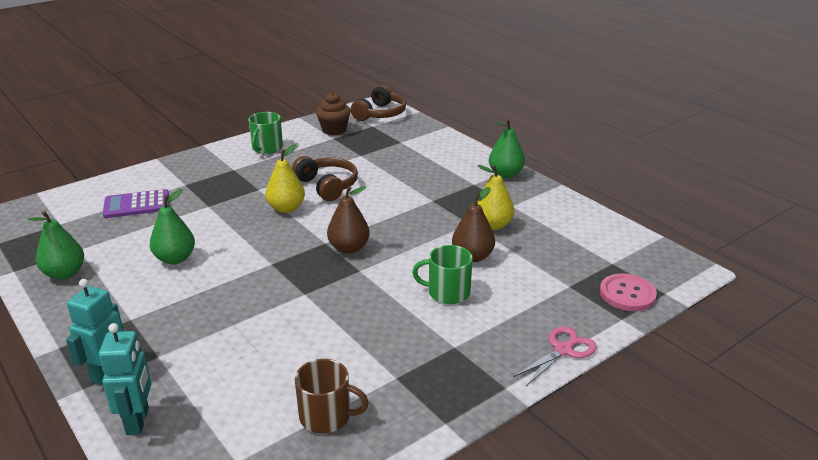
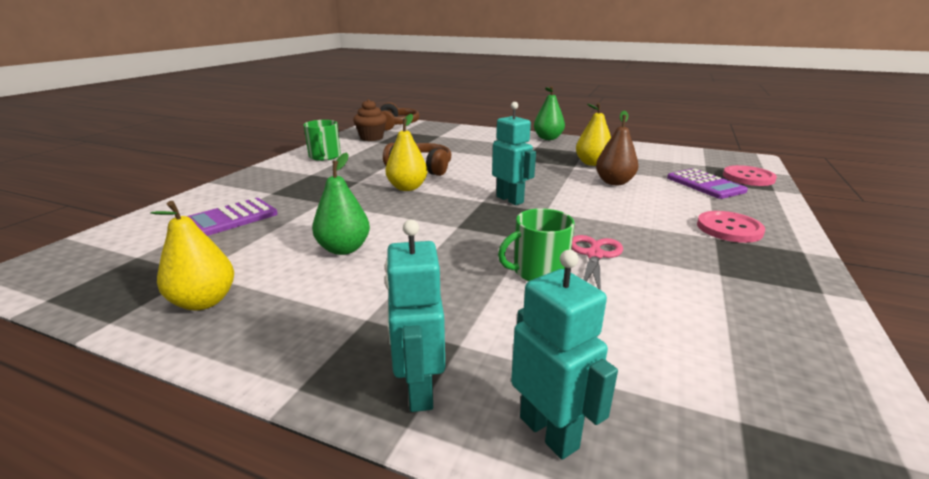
camera: 30 degrees left, 5 degrees down
green pear [28,211,84,279] -> yellow pear [150,201,234,311]
brown mug [295,359,369,434] -> none
brown pear [327,186,370,254] -> turquoise robot [492,102,536,205]
green mug [412,245,473,304] -> green mug moved to [498,208,575,281]
pink scissors [513,326,597,386] -> pink scissors moved to [571,235,623,290]
none -> purple calculator [667,169,748,199]
none -> pink button [697,211,765,243]

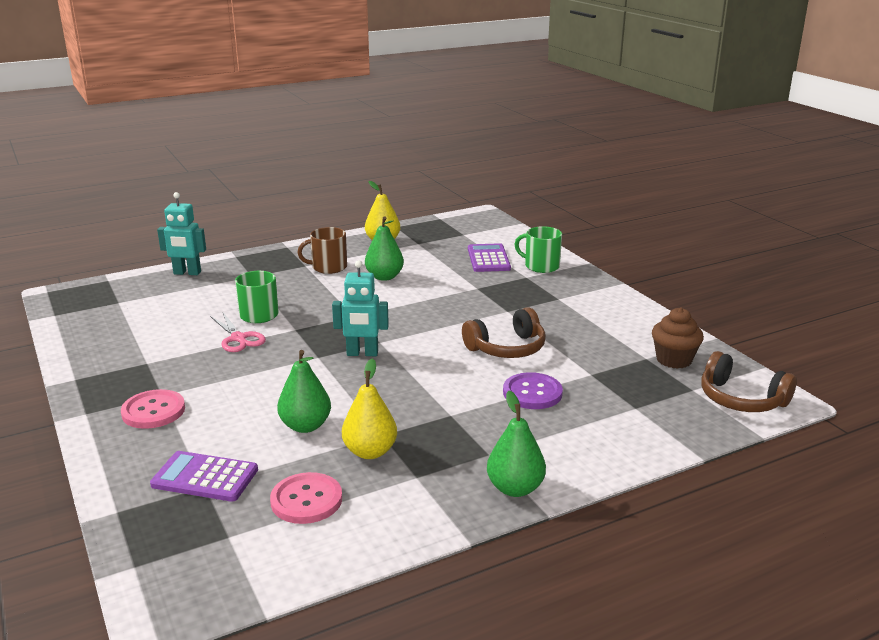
camera: 130 degrees right, 0 degrees up
green mug [304,120,341,161] -> green mug moved to [515,226,562,273]
turquoise robot [385,220,445,412] -> none
yellow pear [386,114,428,191] -> none
brown pear [596,110,638,185] -> green pear [277,350,331,433]
pink button [723,165,777,186] -> pink button moved to [270,472,342,524]
none -> brown mug [298,227,347,274]
none -> purple button [503,372,563,409]

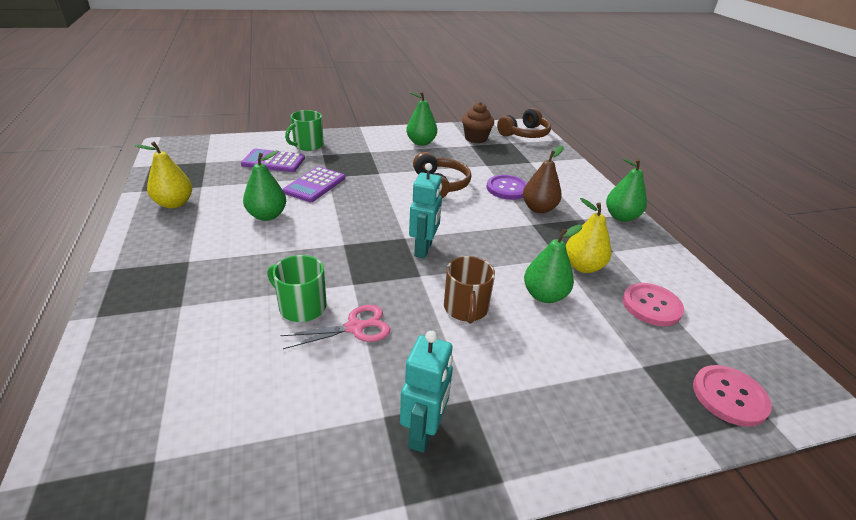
camera: 80 degrees left, 10 degrees up
pink button [121,389,185,429] -> pink button moved to [693,365,772,427]
purple calculator [150,451,258,502] -> purple calculator moved to [282,166,345,202]
turquoise robot [157,192,206,275] -> turquoise robot moved to [400,331,453,453]
brown mug [298,227,347,274] -> brown mug moved to [444,256,495,323]
none -> green pear [406,92,437,146]
none -> brown pear [523,146,564,213]

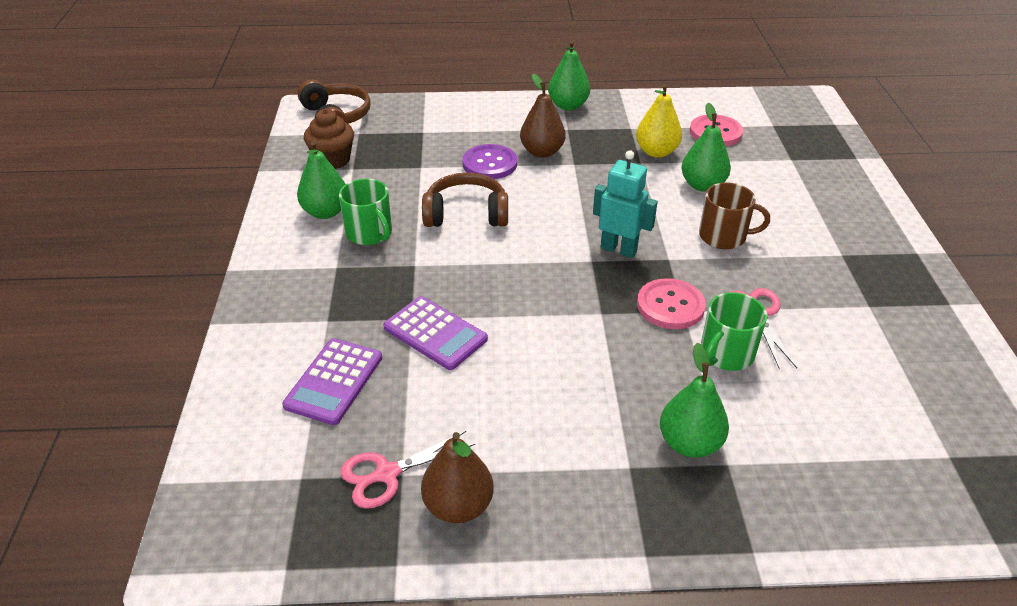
camera: 75 degrees left, 5 degrees up
yellow pear [134,142,192,208] -> brown pear [421,432,494,523]
green pear [243,150,286,221] -> green pear moved to [660,343,729,458]
green mug [285,110,324,151] -> green mug moved to [339,179,392,245]
turquoise robot [400,331,453,453] -> none
pink button [693,365,772,427] -> pink button moved to [637,278,706,329]
none -> pink scissors [340,431,475,509]

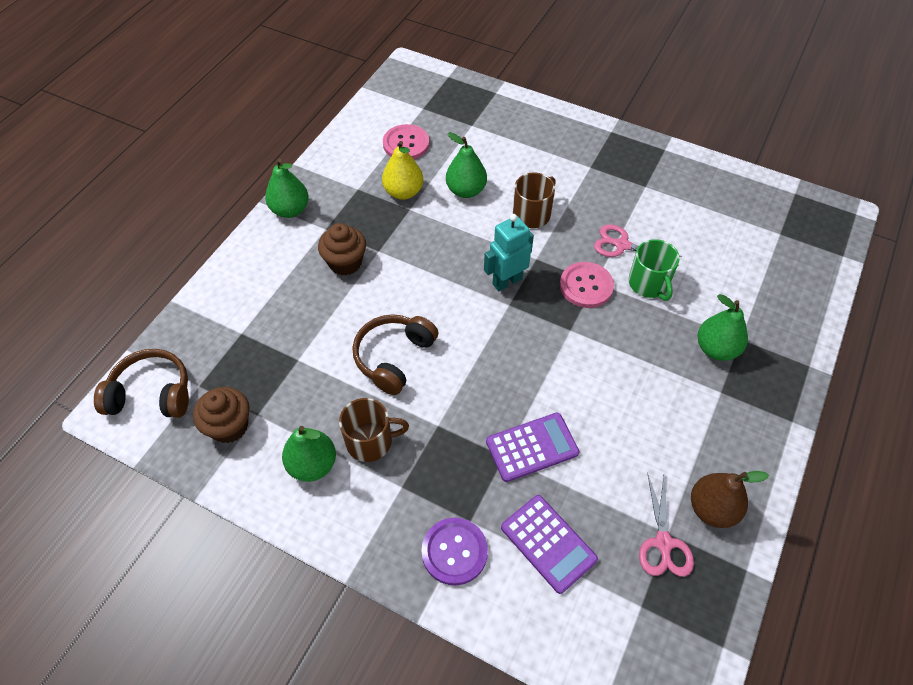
camera: 60 degrees left, 15 degrees up
green mug [339,179,392,245] -> brown mug [339,398,409,462]
purple button [462,144,517,179] -> purple button moved to [421,518,488,586]
brown pear [520,73,566,158] -> brown cupcake [318,223,366,276]

